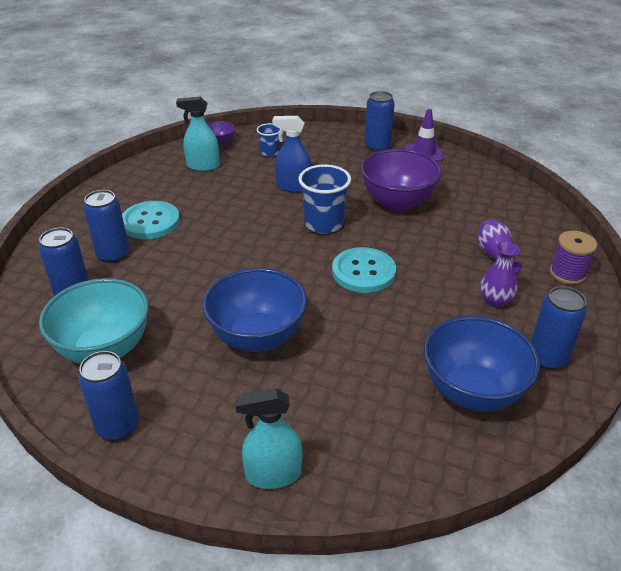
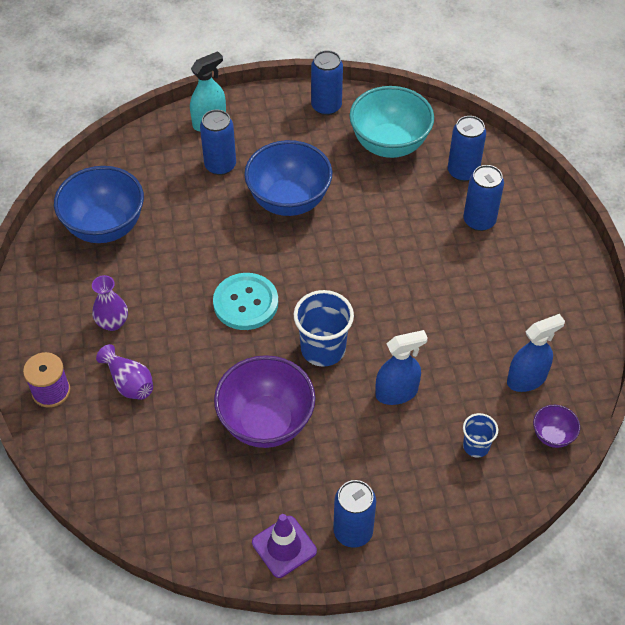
camera: 150 degrees right, 15 degrees up
turquoise button [122,201,180,239] -> none
turquoise spray bottle [176,97,220,171] -> blue spray bottle [507,314,565,392]
blue can [531,286,587,370] -> blue can moved to [200,110,236,175]

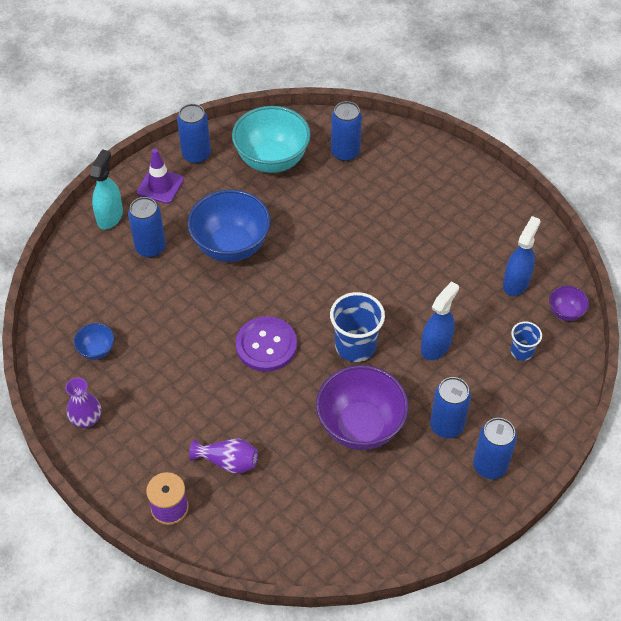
camera: 35 degrees left, 0 degrees up
blue bowl [54,166,144,243] -> blue bowl [74,323,114,360], size x0.47
purple vase [92,275,128,331] -> purple vase moved to [65,378,101,428]
turquoise button [213,273,278,330] -> purple button [236,316,297,372]
purple traffic cone [252,514,317,578] -> purple traffic cone moved to [137,149,184,204]
blue can [463,165,504,231] -> blue can moved to [430,377,471,438]

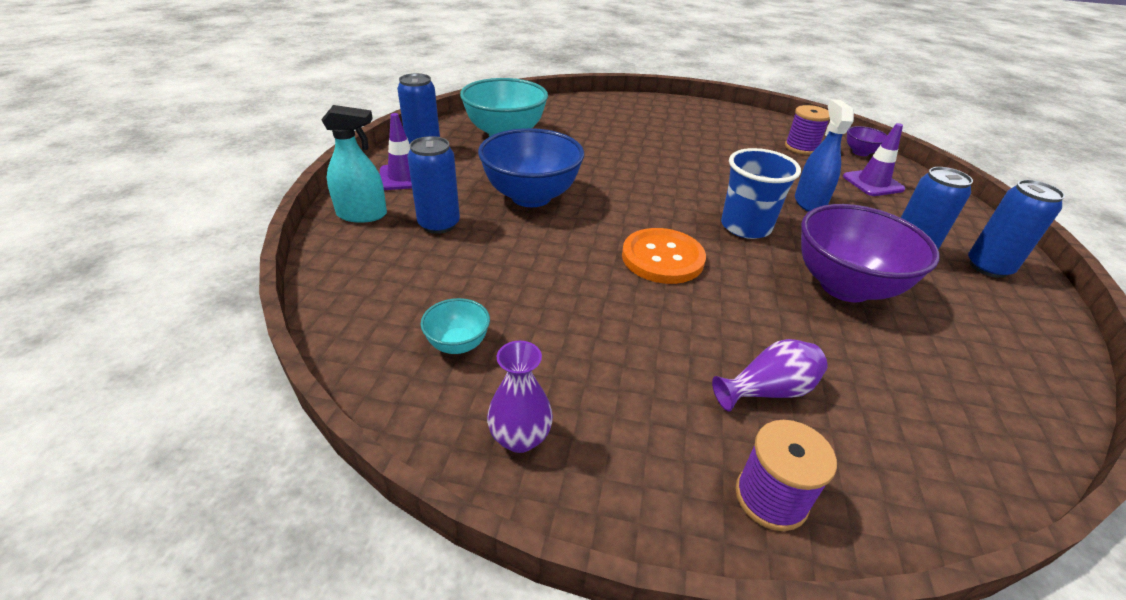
camera: 35 degrees left, 15 degrees down
blue bowl [74,323,114,360] -> turquoise bowl [420,298,490,354]
turquoise spray bottle [90,149,123,230] -> turquoise spray bottle turned 105 degrees clockwise [321,105,387,223]
purple button [236,316,297,372] -> orange button [622,228,706,284]
blue can [331,101,362,161] -> none
blue spray bottle [503,216,541,296] -> purple spool [785,105,830,155]
blue cup [511,322,542,361] -> purple traffic cone [843,123,905,196]

